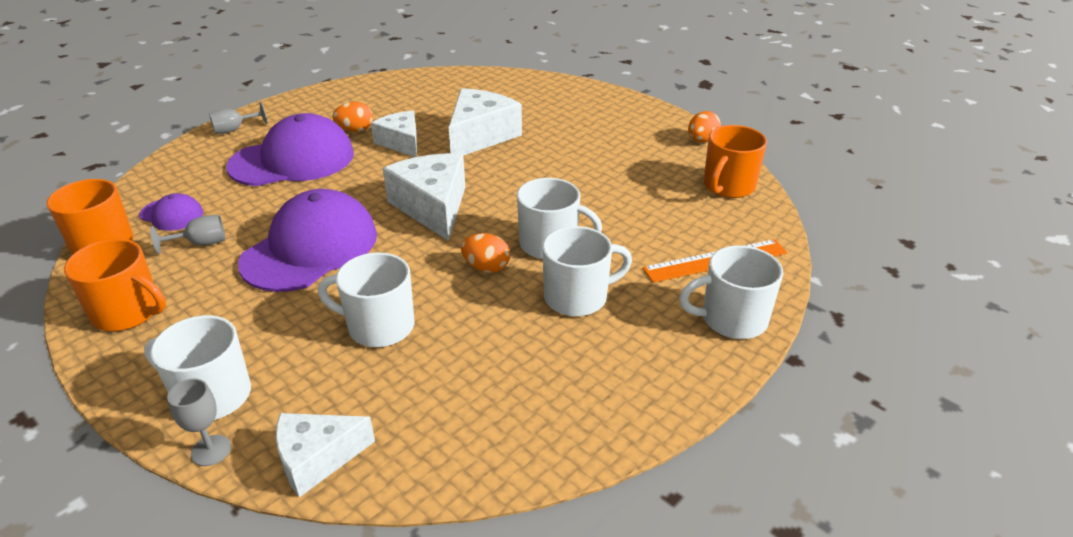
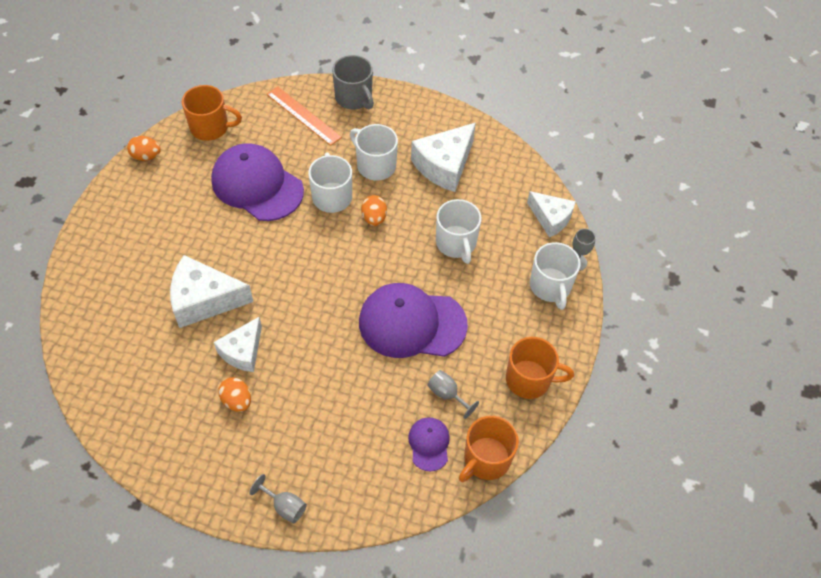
camera: 120 degrees left, 20 degrees up
orange mug [64,239,166,331] -> orange mug turned 105 degrees clockwise [506,337,574,399]
purple cap [226,113,354,186] -> purple cap moved to [211,143,304,221]
white cheese [383,153,465,241] -> white cheese moved to [411,123,476,192]
white mug [679,245,783,339] -> grey mug [332,55,374,109]

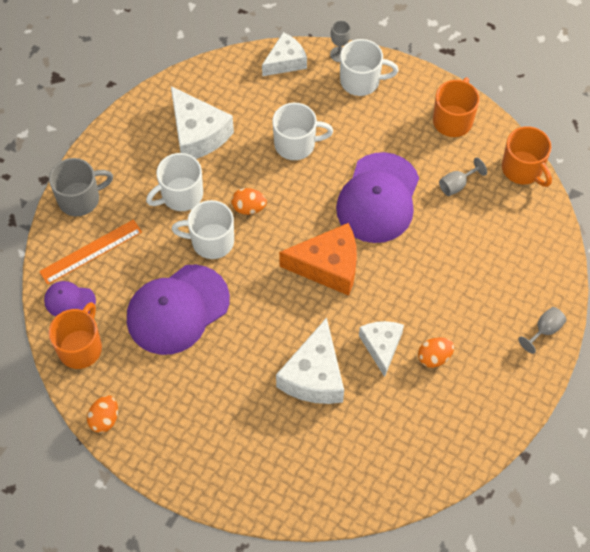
camera: 75 degrees left, 5 degrees up
white cheese [214,317,262,372] -> white cheese turned 135 degrees counterclockwise [359,321,404,377]
purple cap [408,417,450,471] -> purple cap moved to [44,281,96,316]
none -> orange cheese [279,223,357,296]

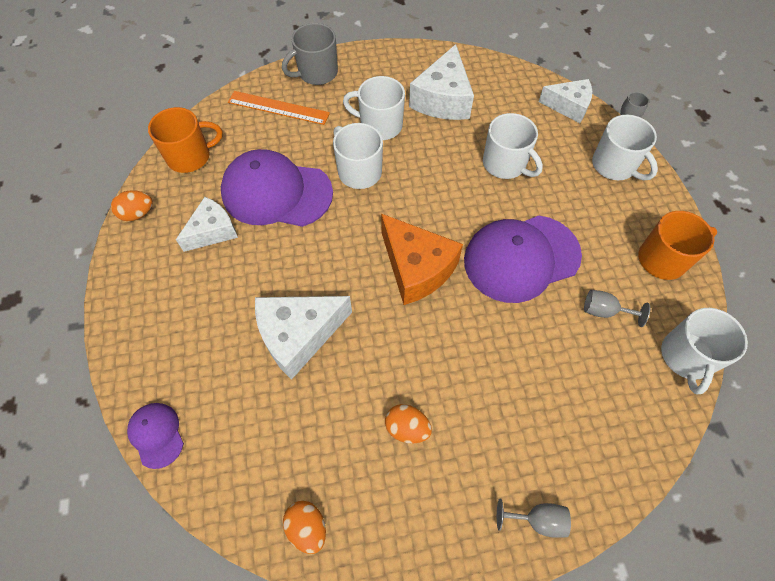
camera: 50 degrees right, 0 degrees up
purple cap [44,281,96,316] -> purple cap moved to [127,403,184,469]
grey mug [49,158,113,216] -> grey mug turned 120 degrees clockwise [282,23,338,85]
orange egg [231,188,267,215] -> orange egg moved to [283,501,326,554]
white cheese [359,321,404,377] -> white cheese moved to [176,197,238,252]
orange mug [502,126,552,187] -> white mug [661,308,748,394]

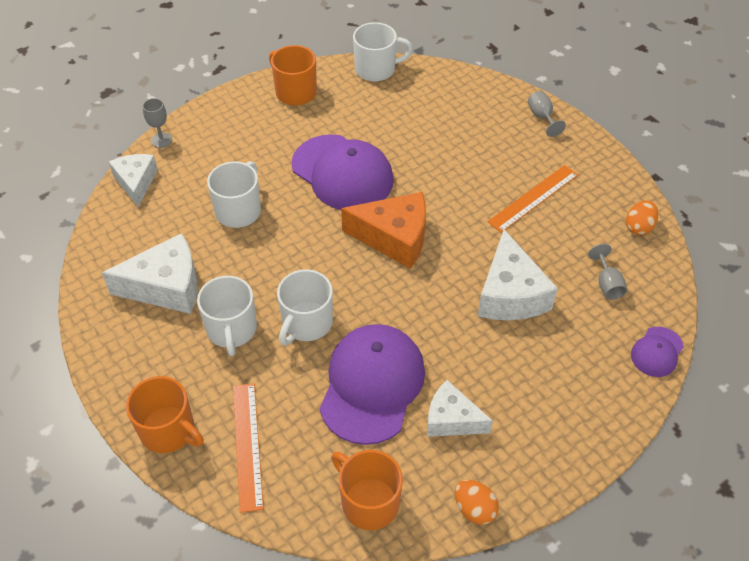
camera: 115 degrees left, 10 degrees down
purple cap [221,149,333,227] -> purple cap turned 150 degrees counterclockwise [320,324,425,445]
white cheese [255,296,352,380] -> white cheese turned 45 degrees clockwise [478,230,558,320]
grey mug [282,23,338,85] -> orange mug [126,376,204,453]
orange cheese [381,213,463,305] -> orange cheese turned 75 degrees clockwise [341,192,426,269]
orange egg [385,404,432,443] -> orange ruler [488,165,578,233]
grey goblet [584,290,650,327] -> grey goblet moved to [588,244,627,300]
white mug [592,115,658,180] -> none

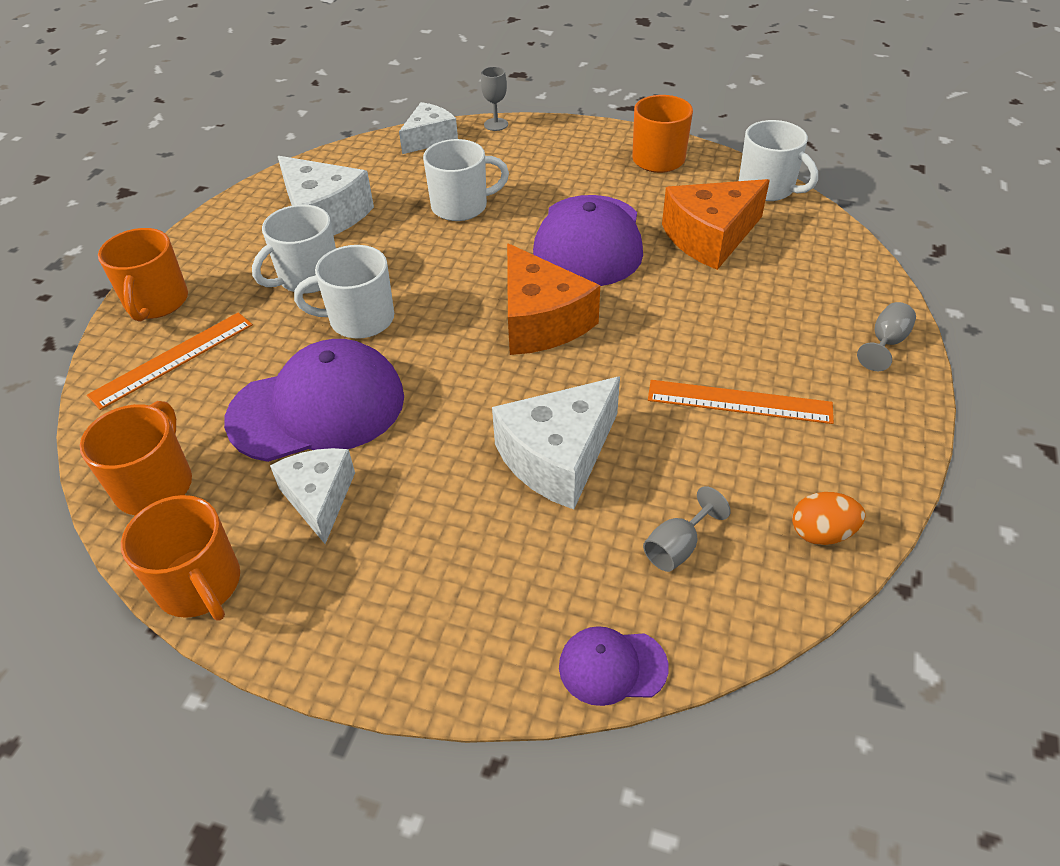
camera: 55 degrees right, 5 degrees down
orange egg [455,480,499,525] -> orange mug [121,495,240,621]
none -> orange cheese [662,179,770,270]

